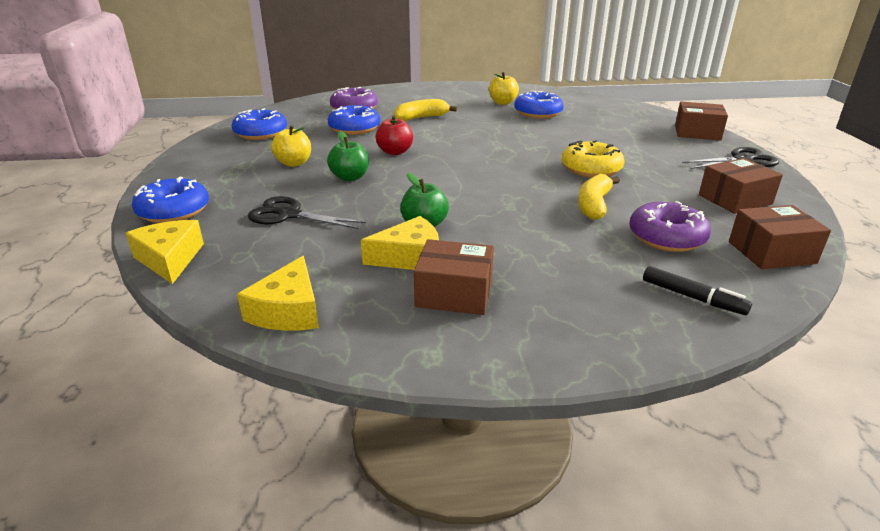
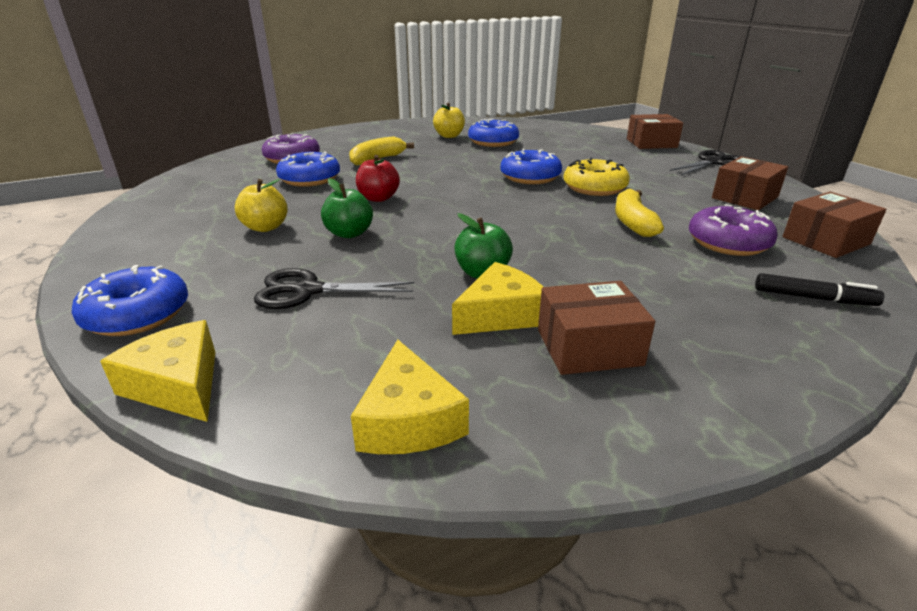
camera: 20 degrees left, 0 degrees up
blue donut [232,108,287,140] -> blue donut moved to [500,149,562,184]

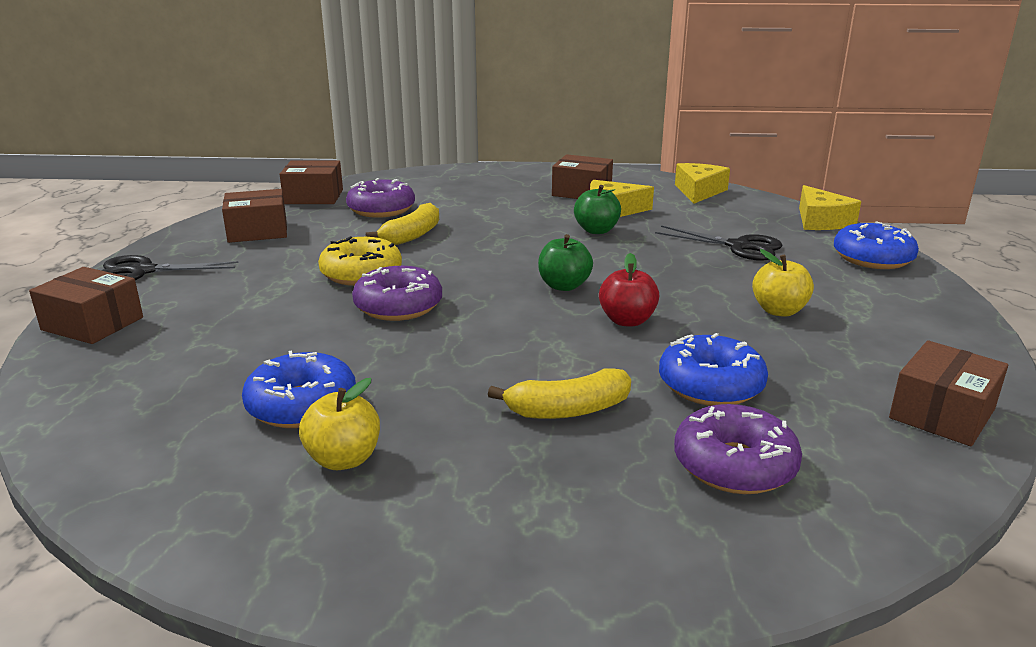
camera: 150 degrees left, 5 degrees down
green apple [321,178,373,238] -> green apple moved to [538,234,593,291]
blue donut [500,149,562,184] -> purple donut [352,266,442,321]
black marker [755,273,884,306] -> none
none -> brown box [889,340,1008,446]

